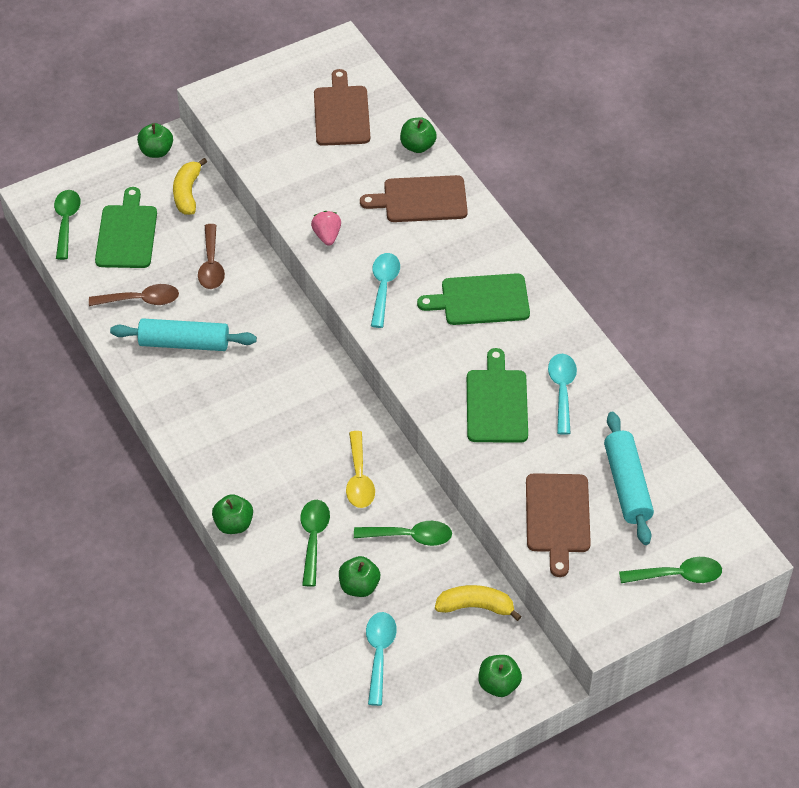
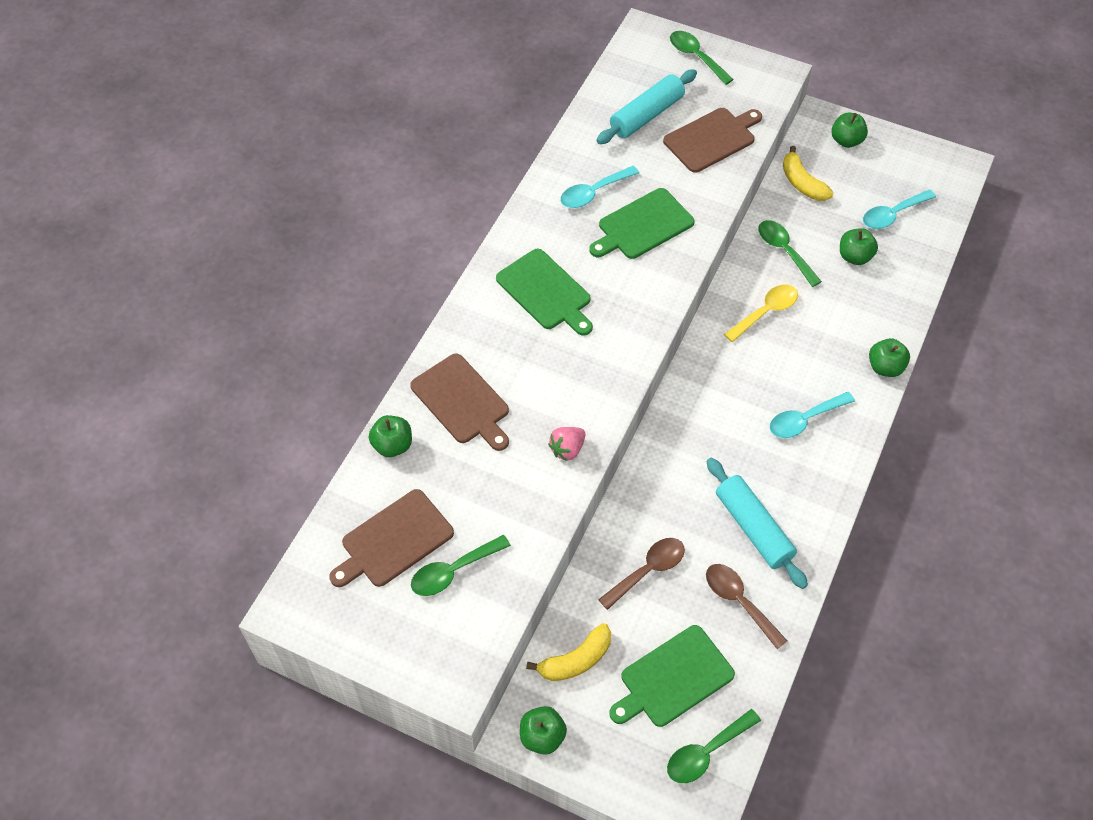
camera: 125 degrees left, 5 degrees up
green spoon [300,500,330,587] -> green spoon moved to [411,535,511,596]
turquoise spoon [371,253,400,328] -> turquoise spoon moved to [770,392,855,438]

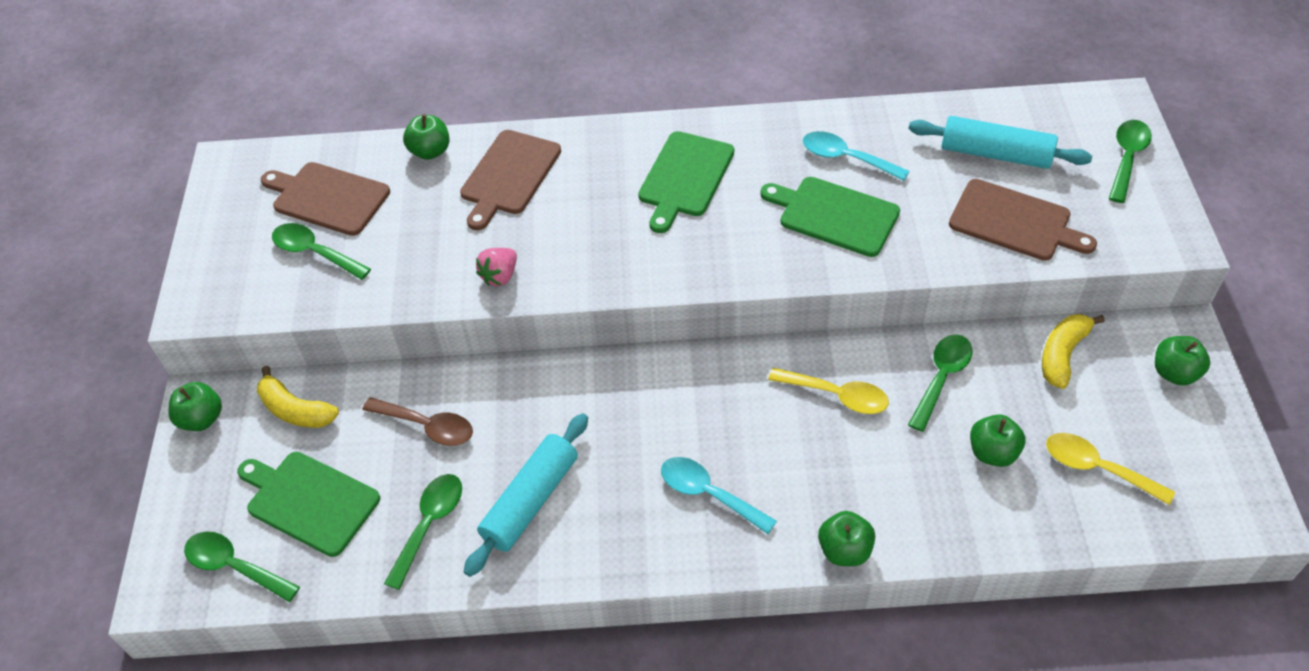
camera: 65 degrees right, 5 degrees down
pink strawberry [548,427,586,461] -> pink strawberry turned 75 degrees counterclockwise [476,248,517,286]
brown spoon [706,564,787,649] -> green spoon [384,474,462,590]
turquoise spoon [863,190,936,229] -> yellow spoon [1046,433,1175,505]

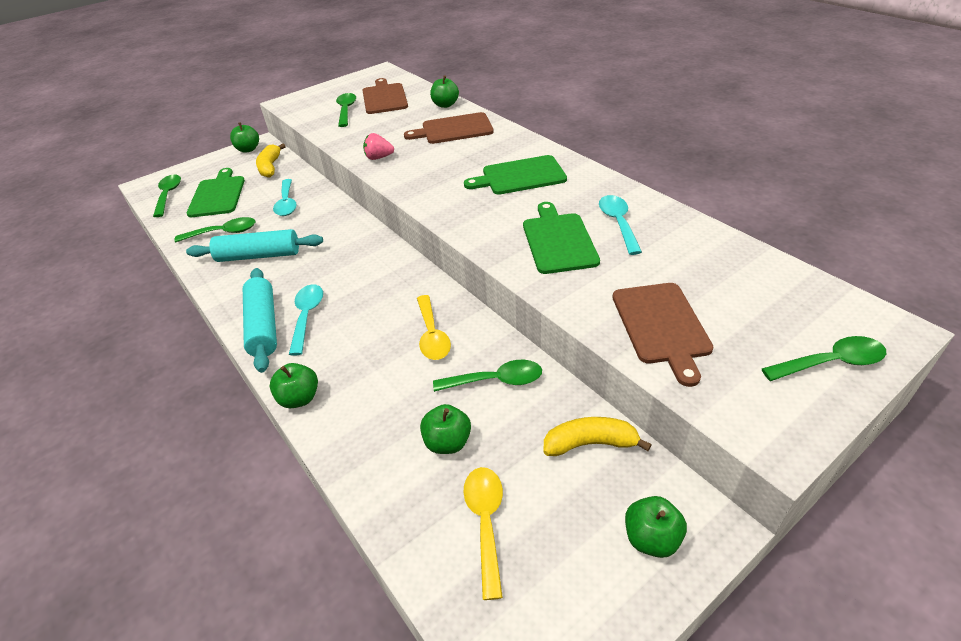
camera: 55 degrees right, 10 degrees down
brown spoon [362,397,473,446] -> turquoise spoon [273,179,297,216]
turquoise rolling pin [908,116,1092,169] -> turquoise rolling pin moved to [243,268,277,373]

